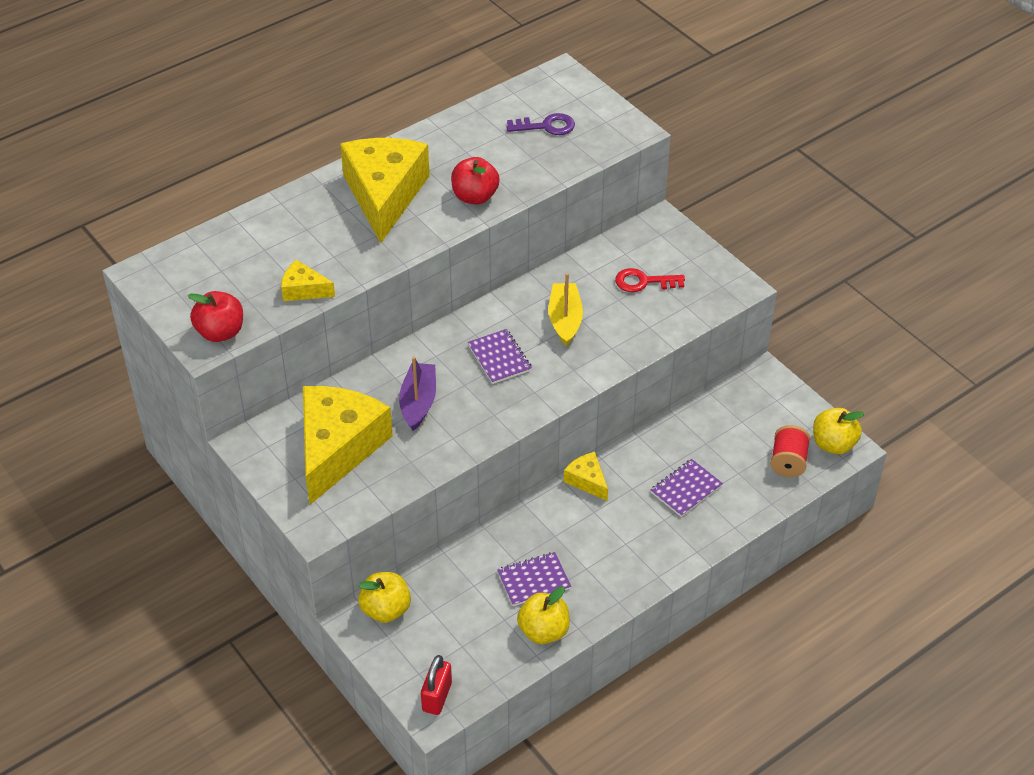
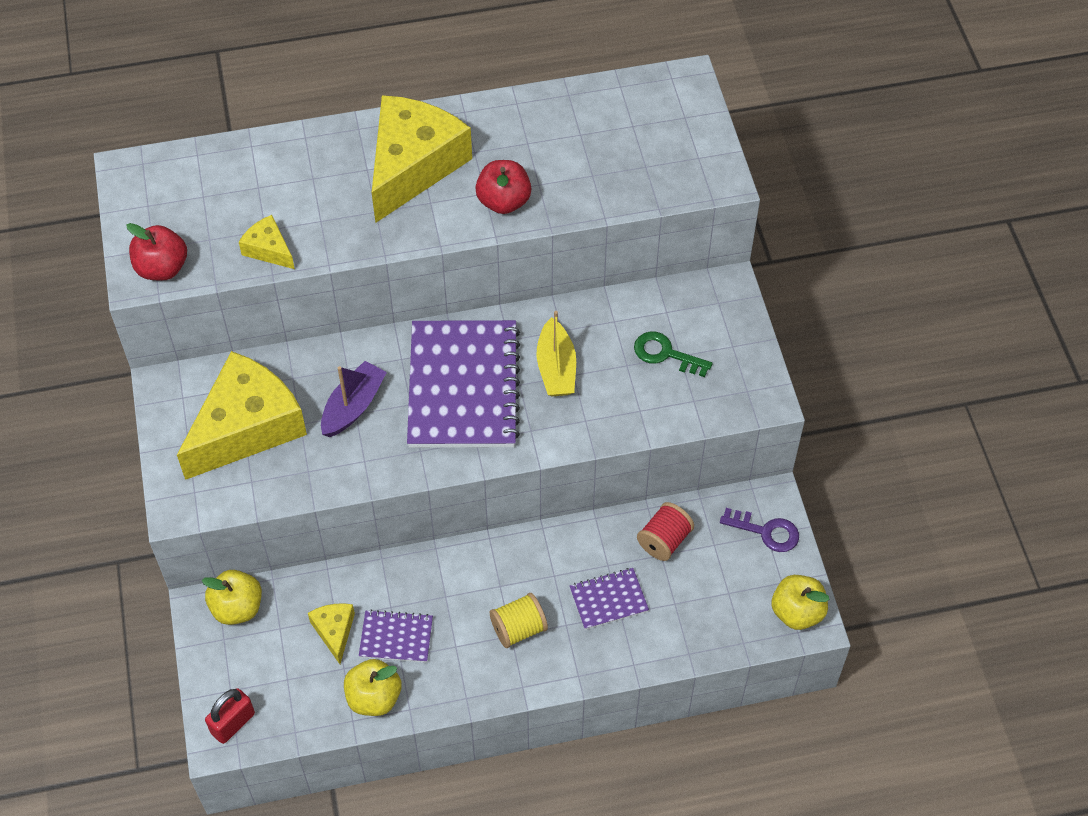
camera: 25 degrees right, 10 degrees up
purple notebook [468,329,532,384] -> purple notebook [407,320,520,448], size x2.17
purple key [507,113,575,135] -> purple key moved to [720,508,799,552]
yellow boat [548,273,583,346] -> yellow boat turned 150 degrees clockwise [537,311,576,396]
yellow cheese [564,452,608,501] -> yellow cheese moved to [308,603,355,664]
red key [615,268,685,292] -> green key [634,332,713,377]
red spool [770,425,810,477] -> red spool moved to [637,502,694,561]
none -> yellow spool [490,593,548,648]

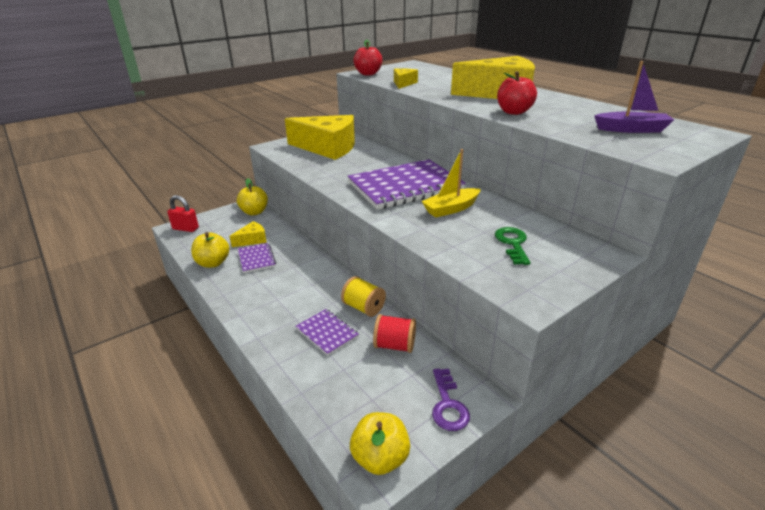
camera: 65 degrees right, 25 degrees down
purple boat [321,361,387,437] -> purple boat moved to [594,61,674,133]
yellow spool [490,593,548,648] -> yellow spool moved to [341,276,386,317]

